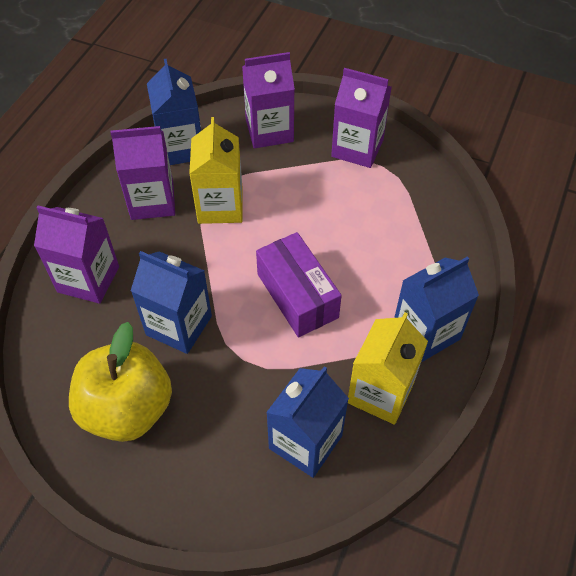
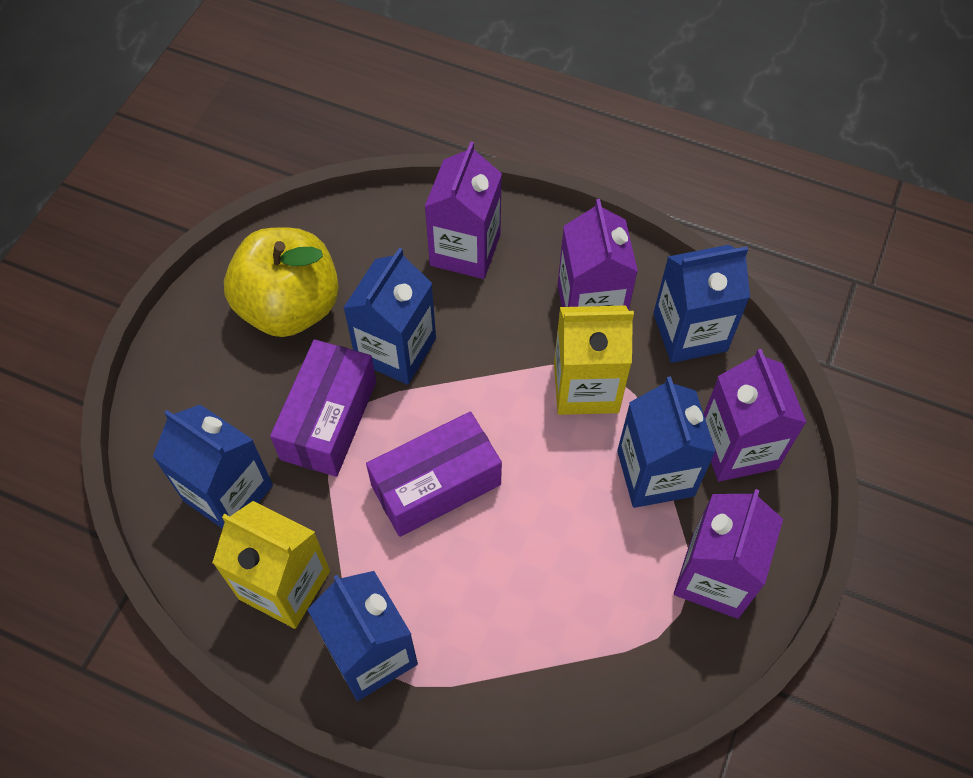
camera: 90 degrees right, 5 degrees up
none -> purple box [270,339,376,477]
none -> blue carton [617,376,716,508]

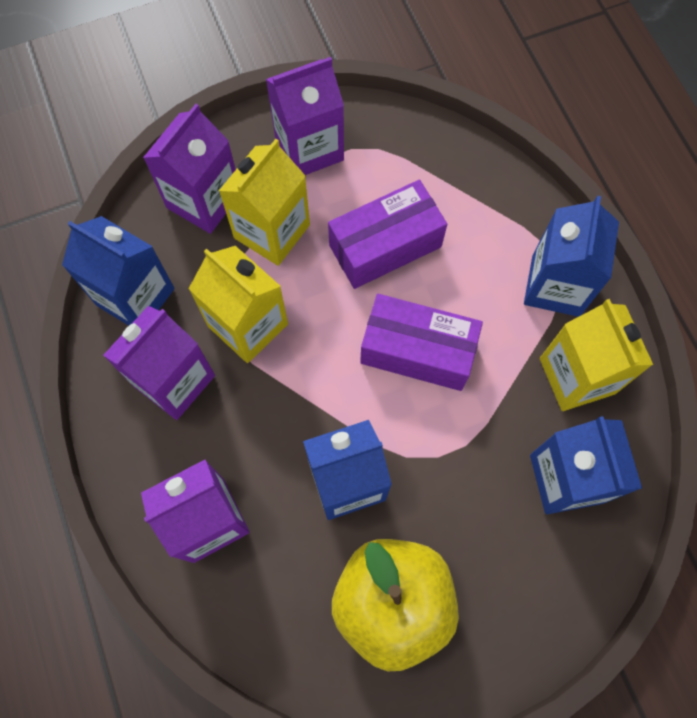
camera: 135 degrees left, 10 degrees up
purple box [270,339,376,477] -> purple box moved to [328,180,447,289]
blue carton [617,376,716,508] -> yellow carton [219,139,310,266]

